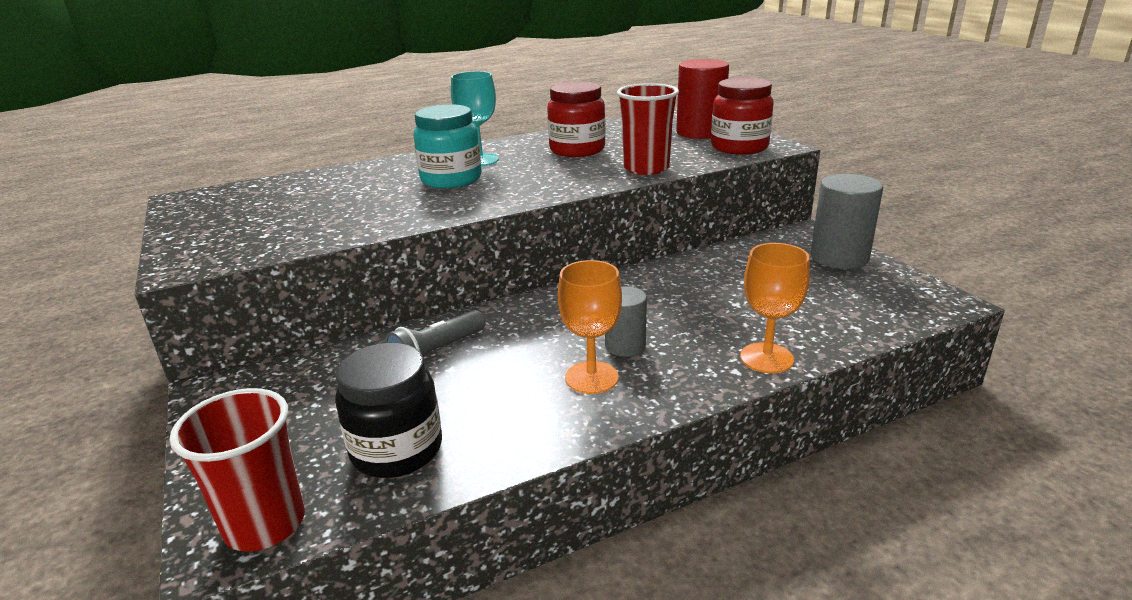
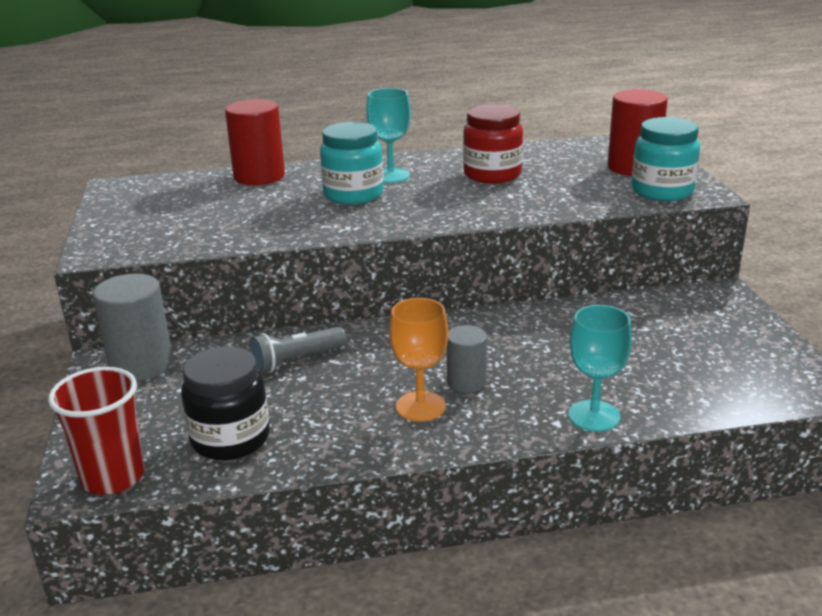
camera: 15 degrees right, 0 degrees up
red cup [617,83,679,175] -> none
red jar [711,77,774,155] -> turquoise jar [632,117,700,201]
orange goblet [740,243,810,373] -> turquoise goblet [568,305,632,432]
grey cylinder [811,174,883,269] -> grey cylinder moved to [93,274,173,381]
none -> red cylinder [225,99,285,185]

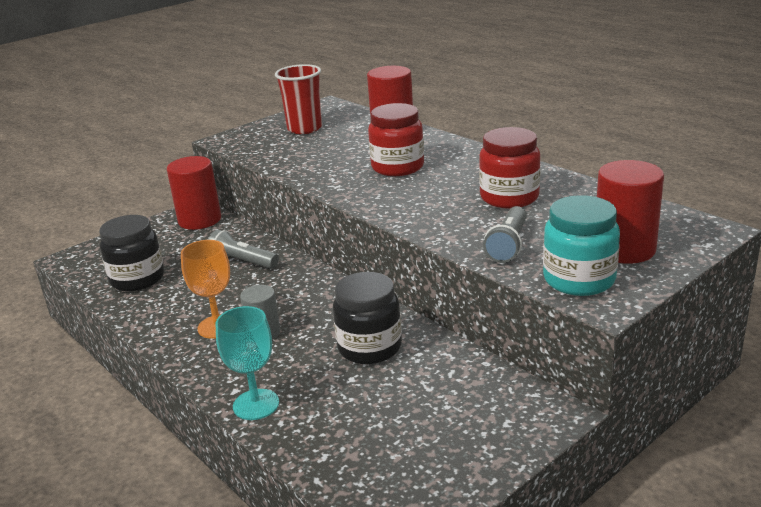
camera: 60 degrees right, 0 degrees up
red cup [48,367,145,495] -> red cup moved to [275,64,322,134]
grey cylinder [93,274,173,381] -> red cylinder [167,156,221,230]
turquoise jar [320,122,384,205] -> red jar [368,103,424,176]
turquoise goblet [366,88,411,183] -> none
none -> black jar [333,272,402,364]
none -> grey flashlight [483,206,527,263]

